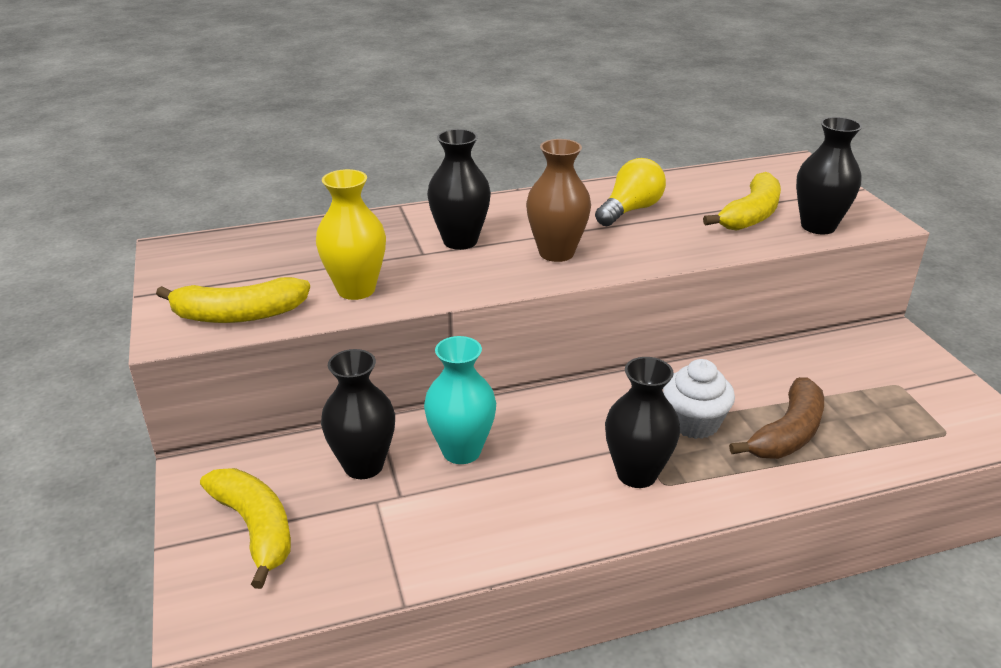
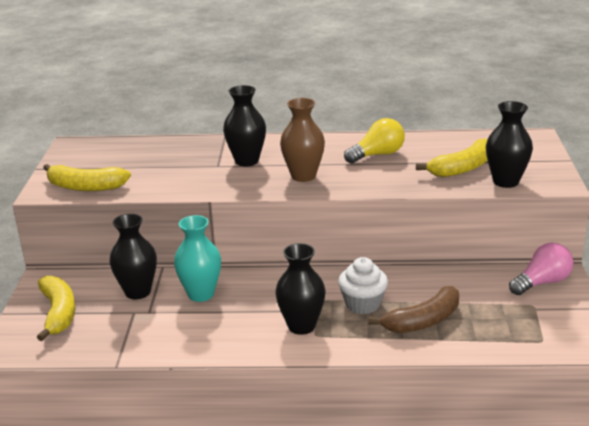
camera: 20 degrees right, 5 degrees down
yellow vase [316,169,386,300] -> none
none -> pink light bulb [509,243,574,295]

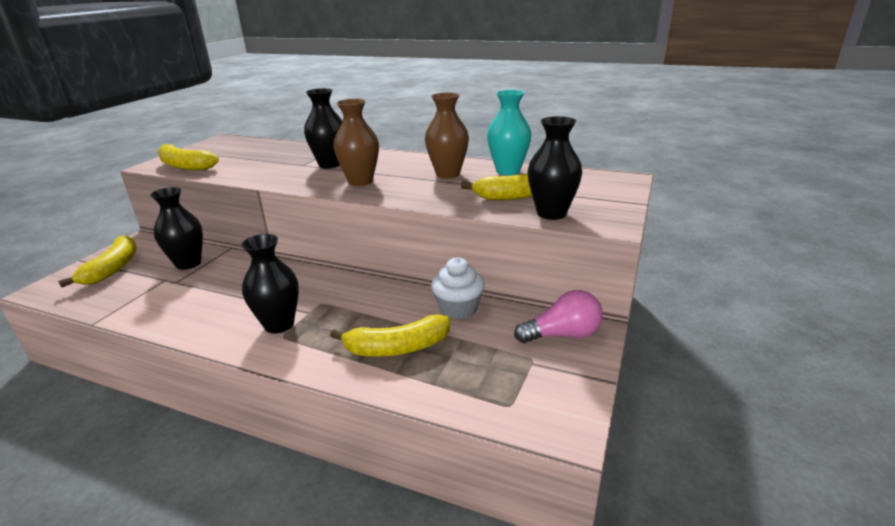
camera: 20 degrees right, 0 degrees up
turquoise vase [174,215,221,302] -> turquoise vase moved to [487,90,531,175]
white cupcake [338,257,388,314] -> white cupcake moved to [431,258,485,319]
yellow light bulb [344,118,405,163] -> brown vase [425,93,469,178]
brown banana [368,286,459,333] -> yellow banana [330,314,450,357]

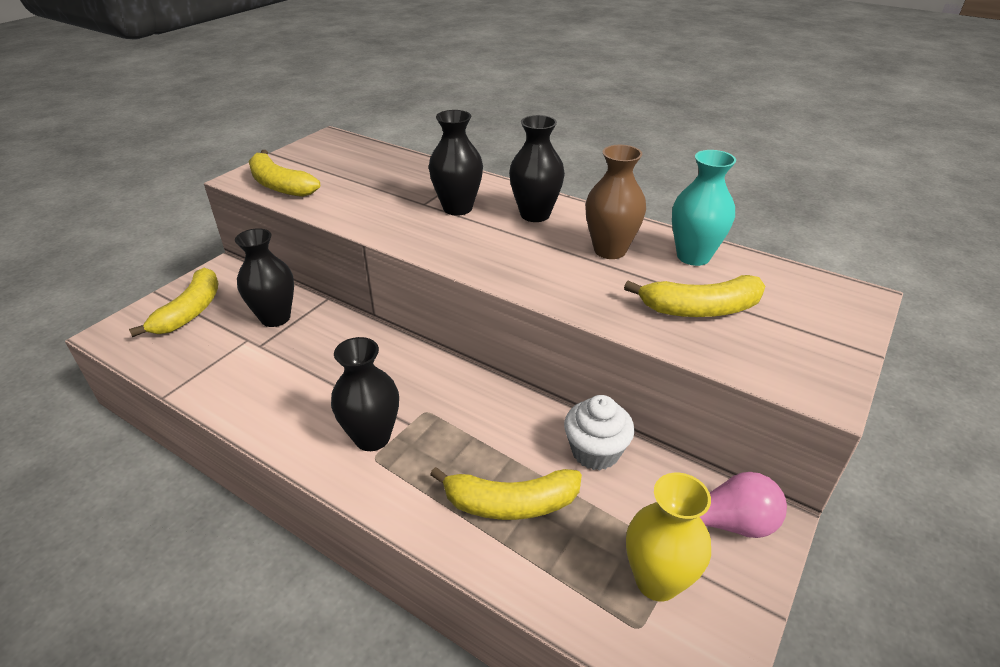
camera: 10 degrees right, 10 degrees up
brown vase [333,99,379,186] -> none
black vase [527,116,582,220] -> black vase moved to [509,115,565,222]
none -> yellow vase [626,473,711,601]

